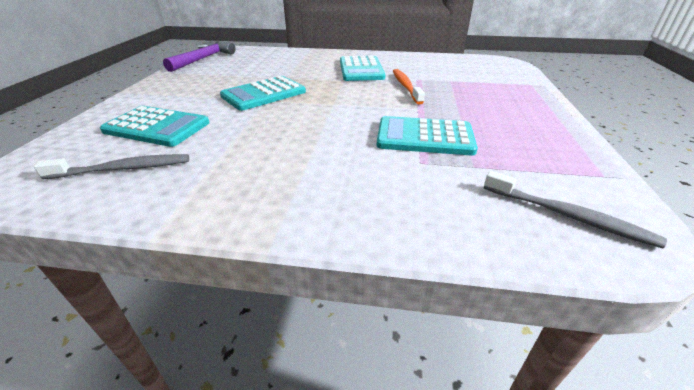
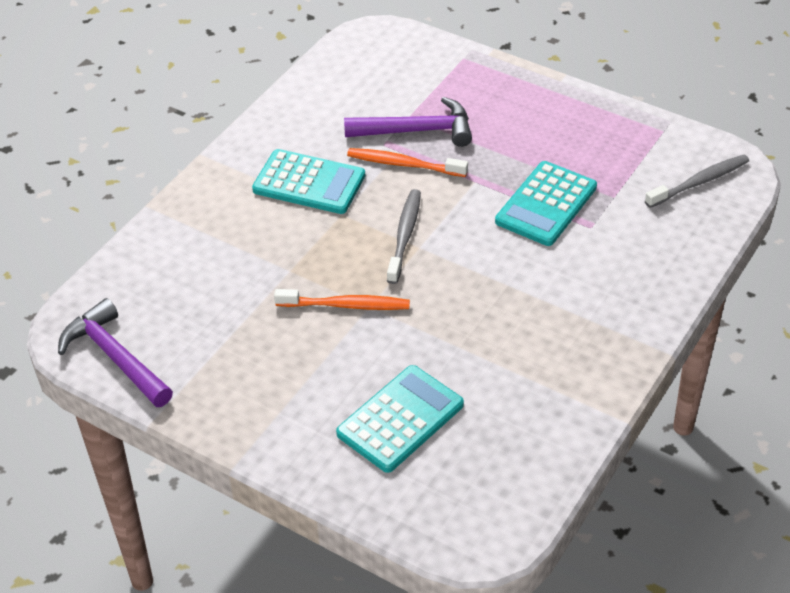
camera: 65 degrees left, 10 degrees up
grey toothbrush [34,154,189,179] -> grey toothbrush moved to [387,189,421,284]
turquoise calculator [220,76,306,111] -> orange toothbrush [274,289,410,310]
none -> purple hammer [344,97,472,147]

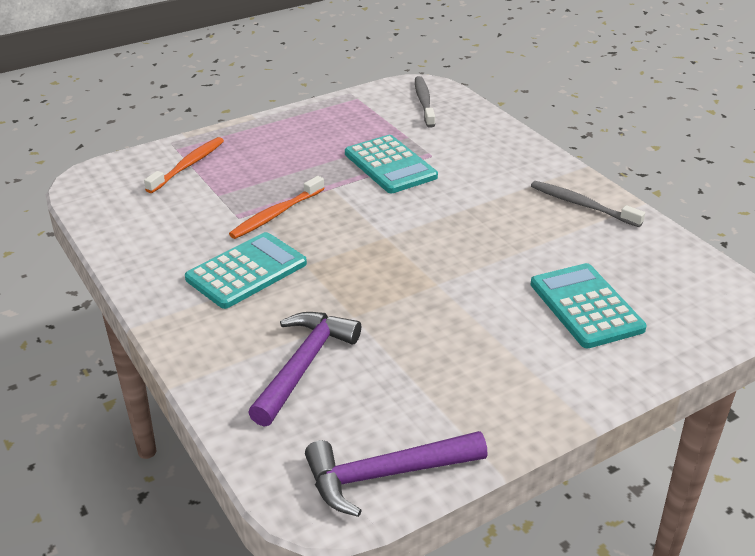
camera: 65 degrees left, 10 degrees down
orange toothbrush [274,289,410,310] -> orange toothbrush moved to [144,137,224,193]
purple hammer [344,97,472,147] -> purple hammer moved to [248,312,361,427]
grey toothbrush [387,189,421,284] -> grey toothbrush moved to [531,181,645,227]

